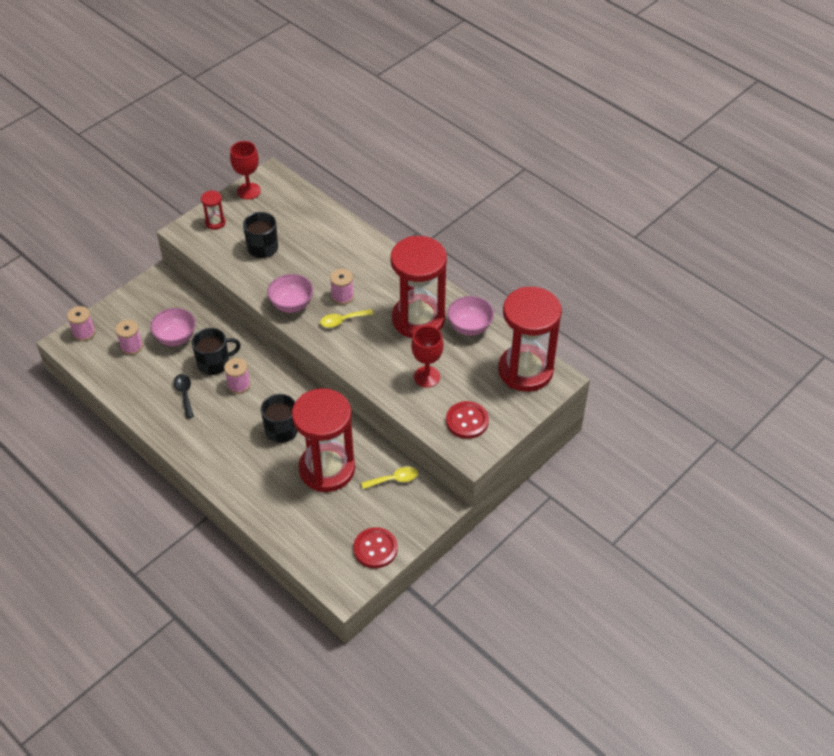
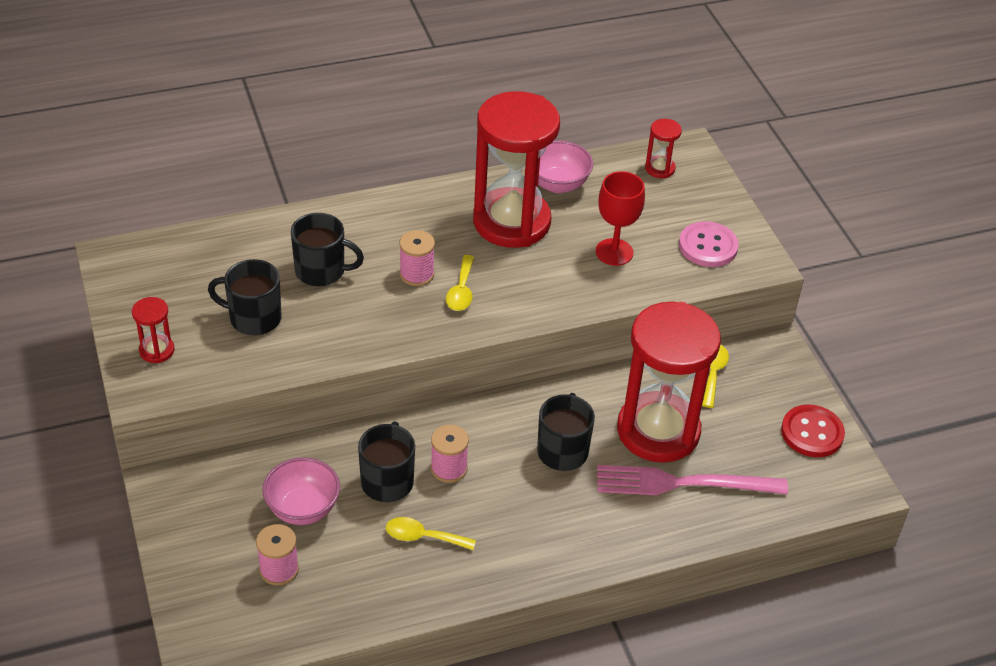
camera: 65 degrees left, 5 degrees down
pink spool [67,306,95,341] -> none
black spoon [173,374,194,419] -> yellow spoon [386,517,476,550]
red goblet [230,141,261,200] -> none
pink bowl [267,274,313,313] -> none
red button [446,401,489,439] -> pink button [679,221,739,267]
red hourglass [498,287,562,392] -> red hourglass [645,119,682,178], size x0.40
none -> black mug [291,213,364,286]
none -> pink fork [597,465,788,495]

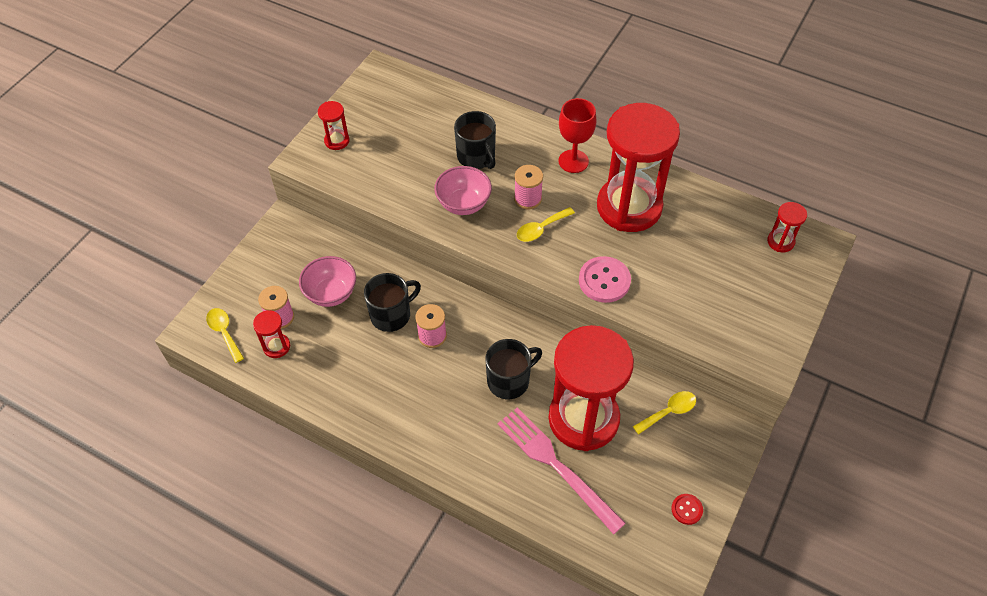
camera: 50 degrees right, 10 degrees up
black mug [208,259,282,335] -> none
yellow spoon [386,517,476,550] -> yellow spoon moved to [206,308,244,363]
pink bowl [538,140,593,193] -> pink bowl moved to [434,166,492,215]
red goblet [596,171,645,266] -> red goblet moved to [559,98,596,173]
pink button [679,221,739,267] -> pink button moved to [579,256,631,303]
red button [781,404,845,457] -> red button [671,494,703,525], size x0.55
none -> red hourglass [253,310,290,358]

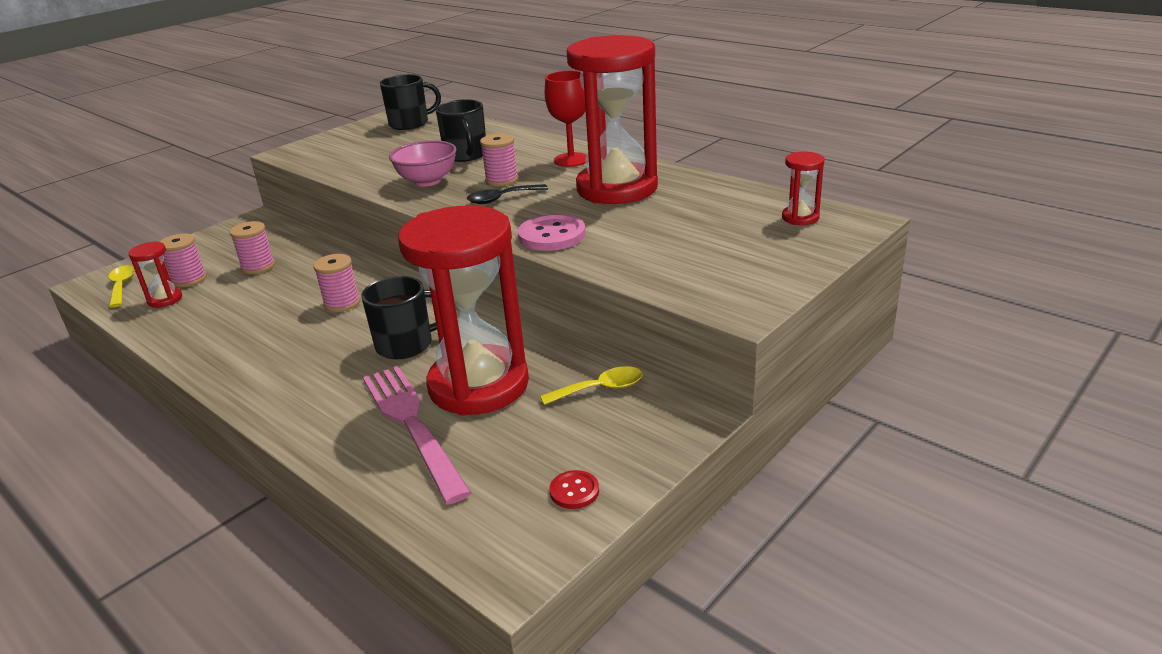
camera: 15 degrees right, 25 degrees down
pink bowl [299,256,356,307] -> pink spool [230,221,275,274]
red hourglass [318,101,349,150] -> none
black mug [364,273,421,332] -> black mug moved to [380,74,441,130]
yellow spoon [517,207,575,242] -> black spoon [467,184,548,204]

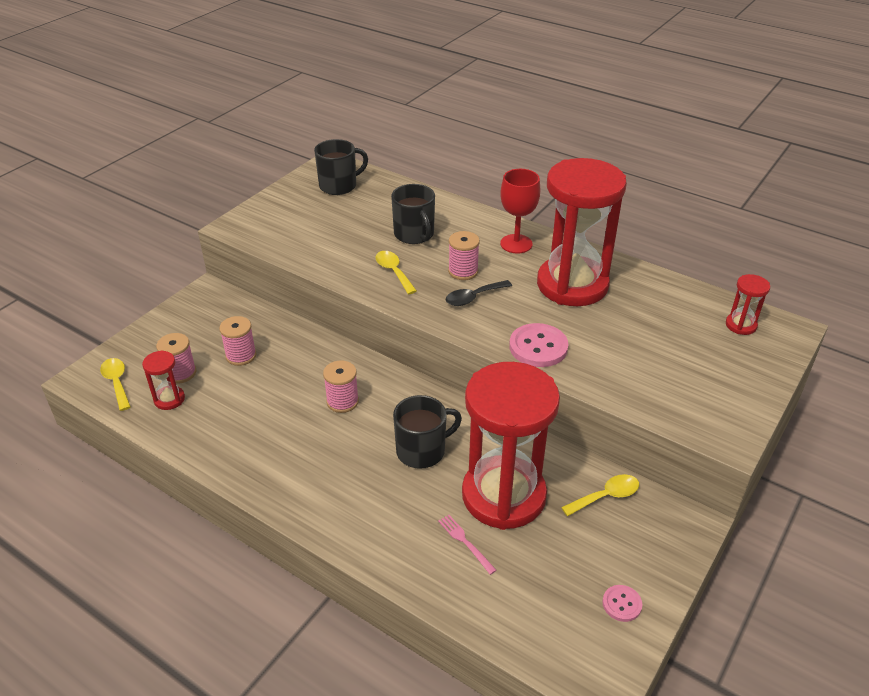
camera: 10 degrees left, 10 degrees up
pink fork [363,366,471,504] -> pink fork [438,515,496,575], size x0.42
pink bowl [389,140,456,187] -> yellow spoon [375,251,417,294]
red button [549,470,599,509] -> pink button [602,585,642,622]

